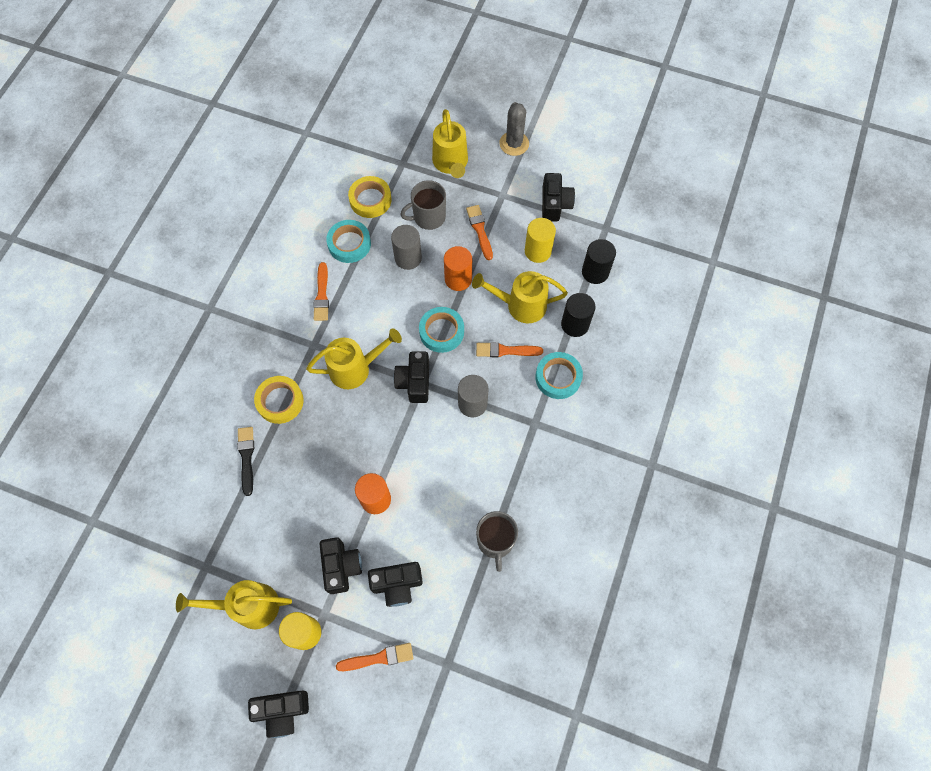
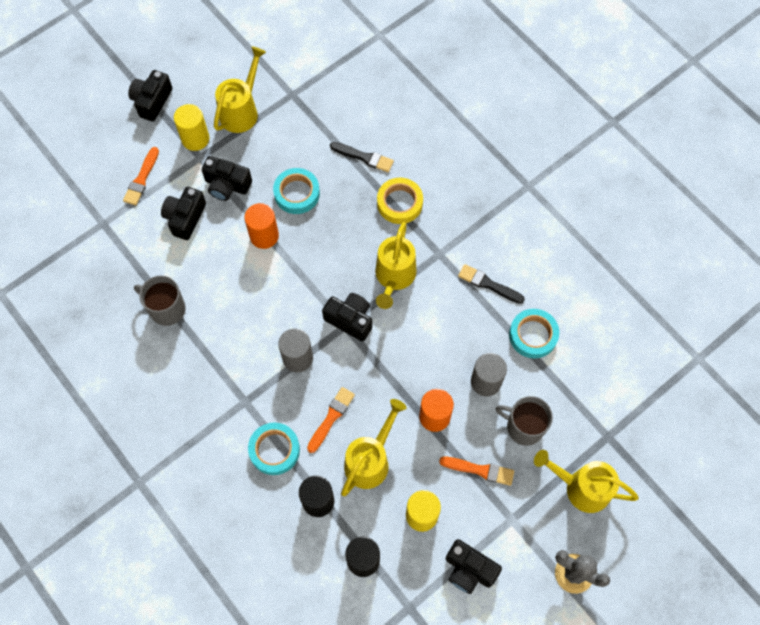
camera: 120 degrees right, 0 degrees up
orange brush [313,262,329,321] -> black brush [458,264,525,304]
yellow tape [348,176,392,218] -> none
grey mug [401,180,446,230] -> grey mug turned 75 degrees counterclockwise [496,396,553,446]
turquoise tape [419,307,464,353] -> turquoise tape moved to [273,168,320,214]

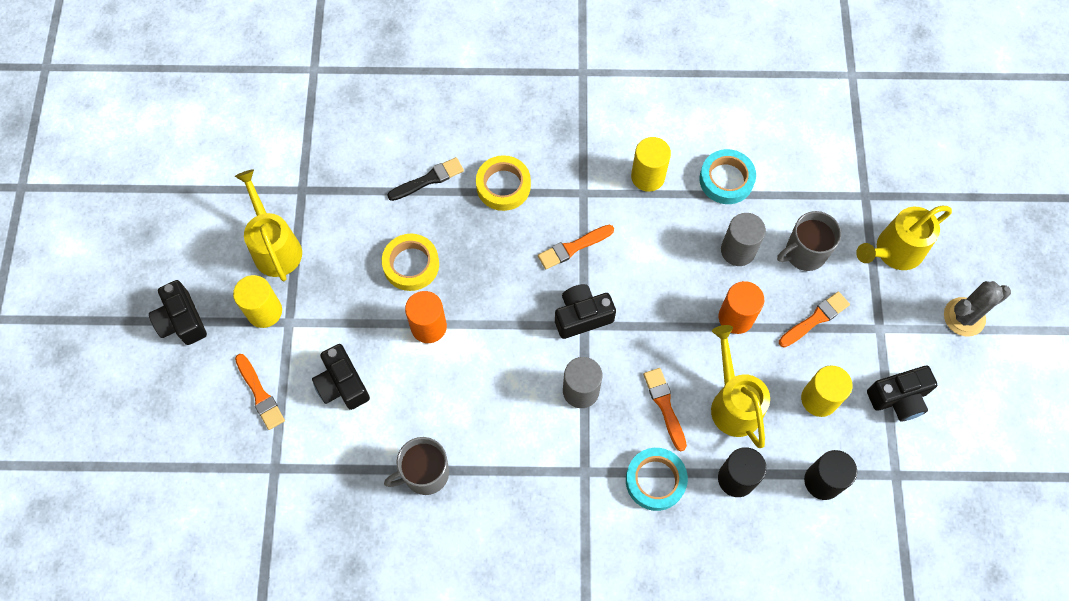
camera: 50 degrees left, 0 degrees up
black camera [202,156,252,201] -> none
turquoise tape [273,168,320,214] -> yellow tape [382,234,439,291]
yellow watering can [375,222,417,309] -> orange brush [538,225,614,269]
black brush [458,264,525,304] -> yellow cylinder [631,137,671,192]

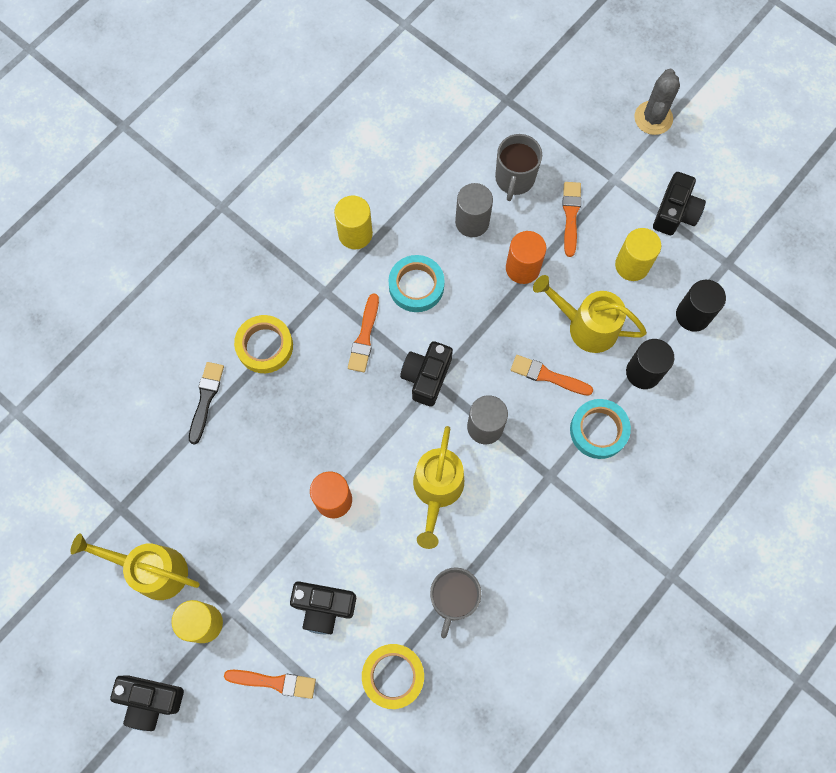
camera: 50 degrees left, 5 degrees up
yellow tape [382,234,439,291] -> yellow tape moved to [362,644,424,709]
turquoise tape [699,149,756,204] -> turquoise tape moved to [388,255,445,312]
yellow watering can [856,206,952,270] -> yellow watering can moved to [413,426,464,549]

